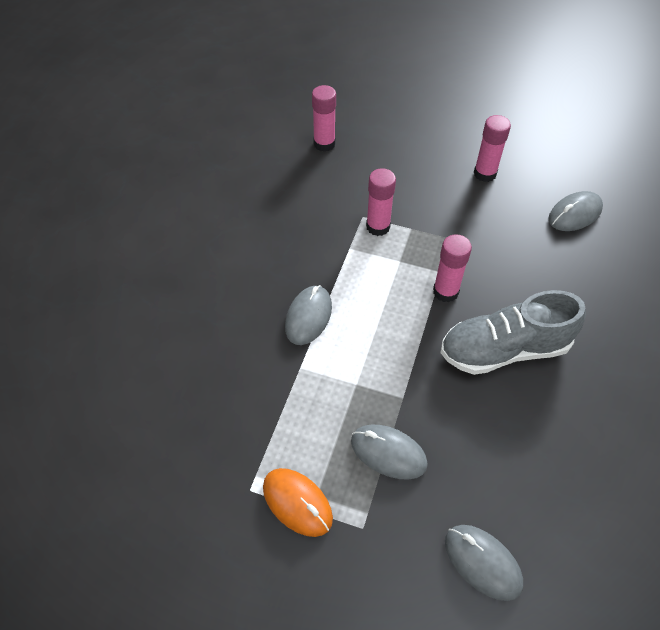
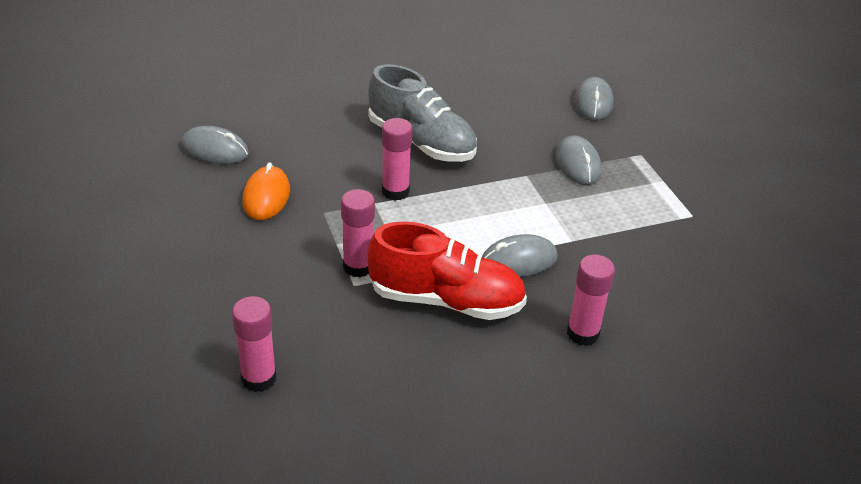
camera: 130 degrees left, 15 degrees down
orange mouse [263,468,333,537] -> orange mouse moved to [242,162,290,220]
pink glue stick [474,115,511,182] -> pink glue stick moved to [567,254,615,346]
none -> red shoe [368,221,527,320]

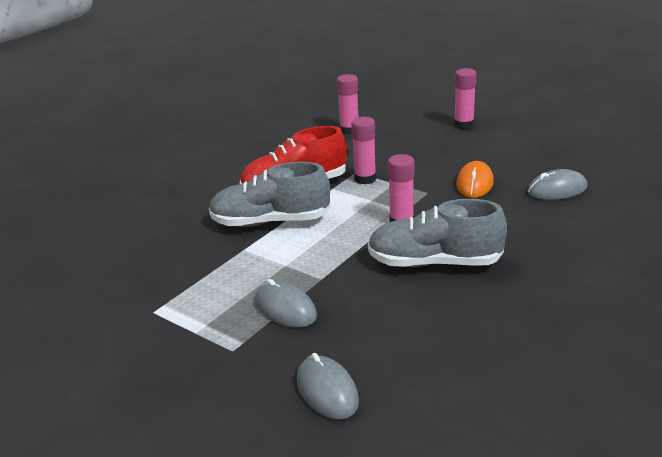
camera: 150 degrees right, 10 degrees down
orange mouse [242,162,290,220] -> orange mouse turned 45 degrees clockwise [456,161,494,198]
grey mouse [482,234,558,277] -> grey shoe [209,162,330,227]
pink glue stick [567,254,615,346] -> pink glue stick moved to [454,68,477,129]

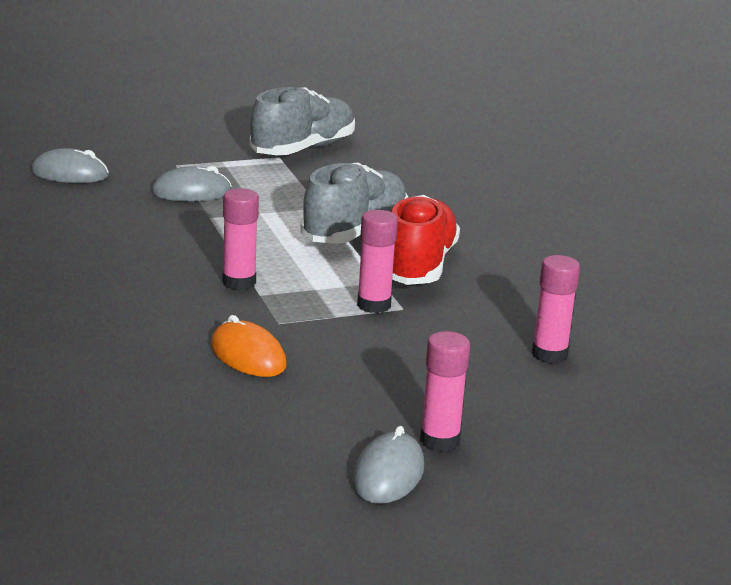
camera: 120 degrees right, 5 degrees down
grey shoe [368,199,507,267] -> grey shoe moved to [249,87,355,155]
grey mouse [527,169,587,200] -> grey mouse moved to [352,426,424,504]

